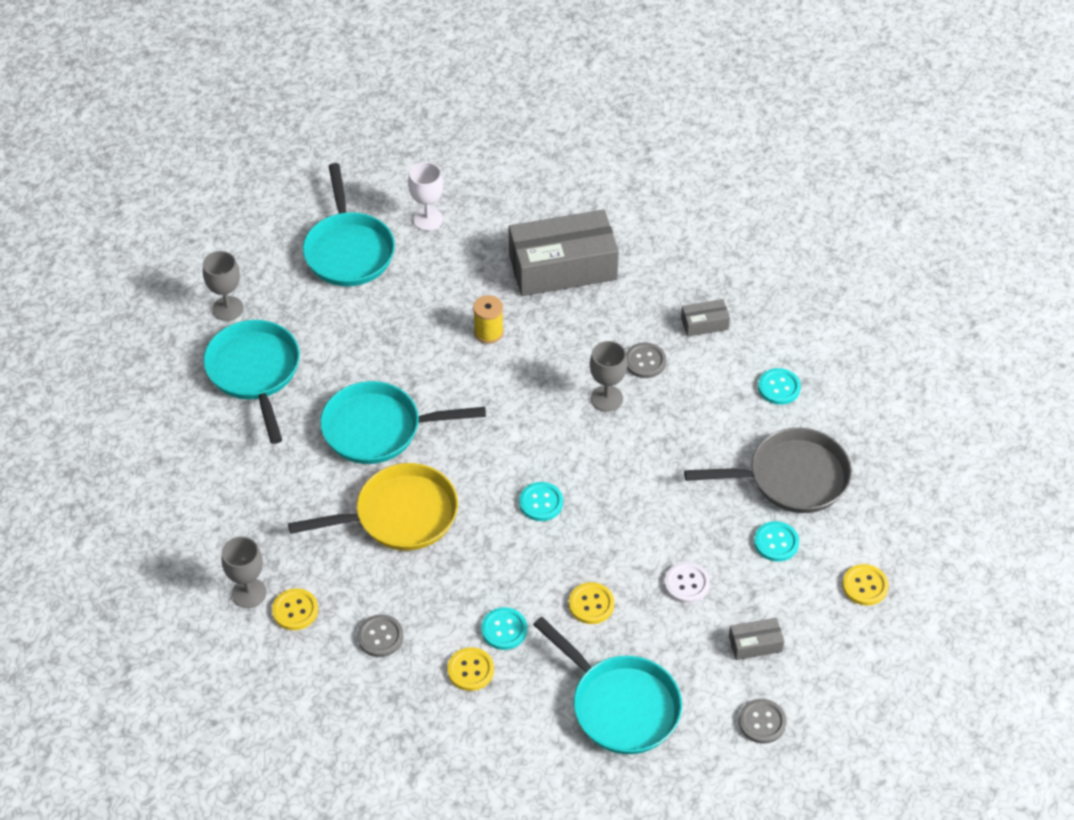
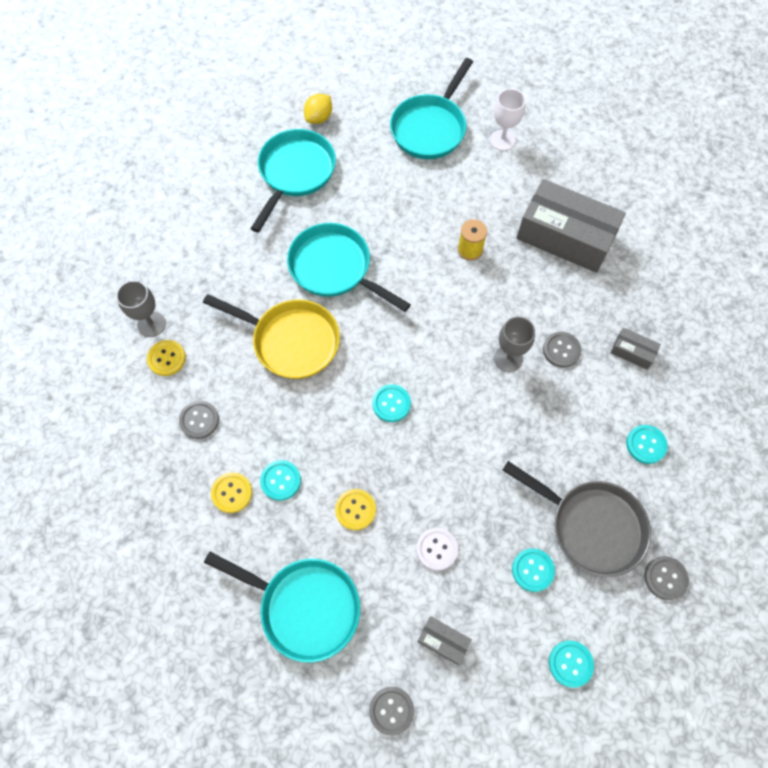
camera: 40 degrees right, 15 degrees up
grey goblet [203,251,244,321] -> yellow lemon [304,94,332,124]
turquoise pan [533,617,682,754] -> turquoise pan turned 60 degrees counterclockwise [204,552,360,662]
yellow button [843,564,888,606] -> turquoise button [549,640,594,688]
none -> grey button [644,556,689,600]

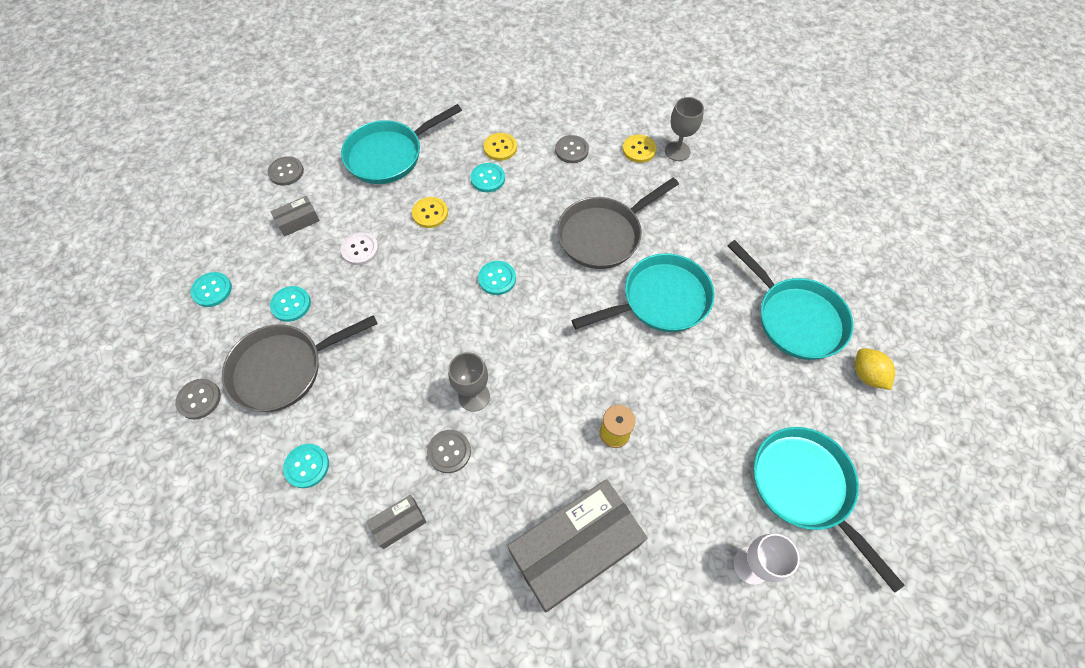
camera: 120 degrees right, 5 degrees down
yellow pan [203,294,340,379] -> grey pan [557,178,679,269]

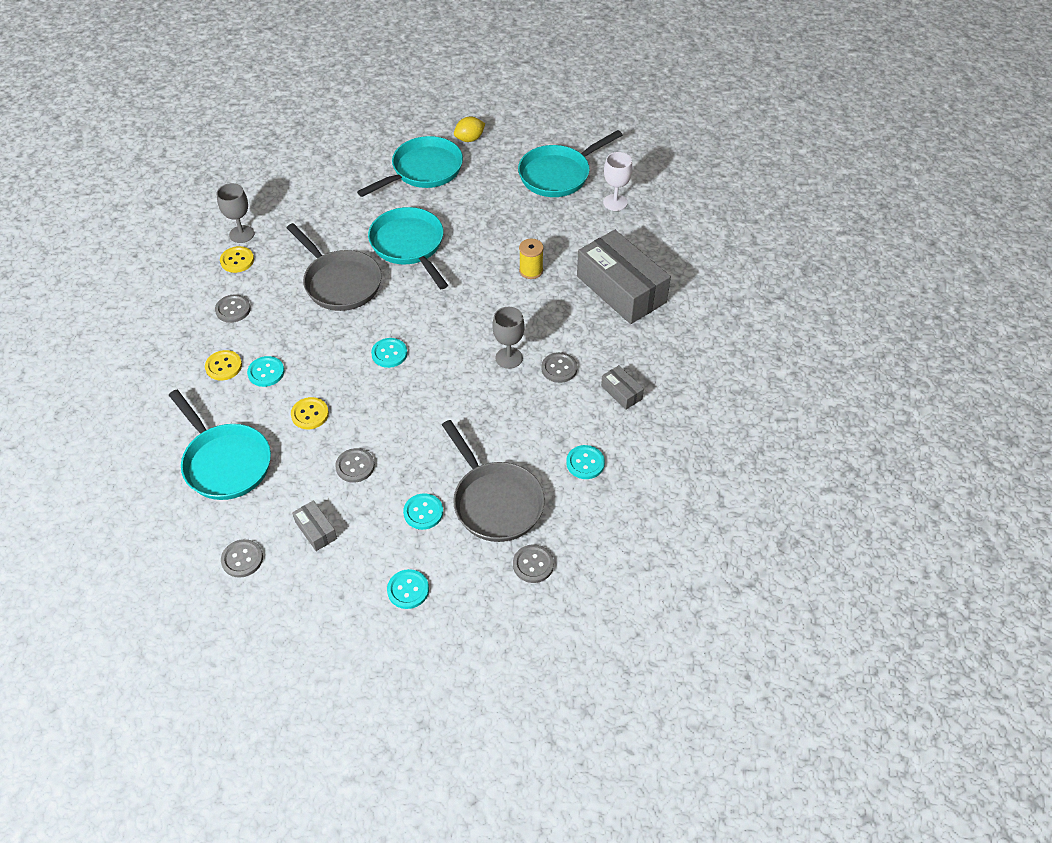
camera: 95 degrees left, 10 degrees down
white button [341,232,379,265] -> grey button [335,448,375,483]

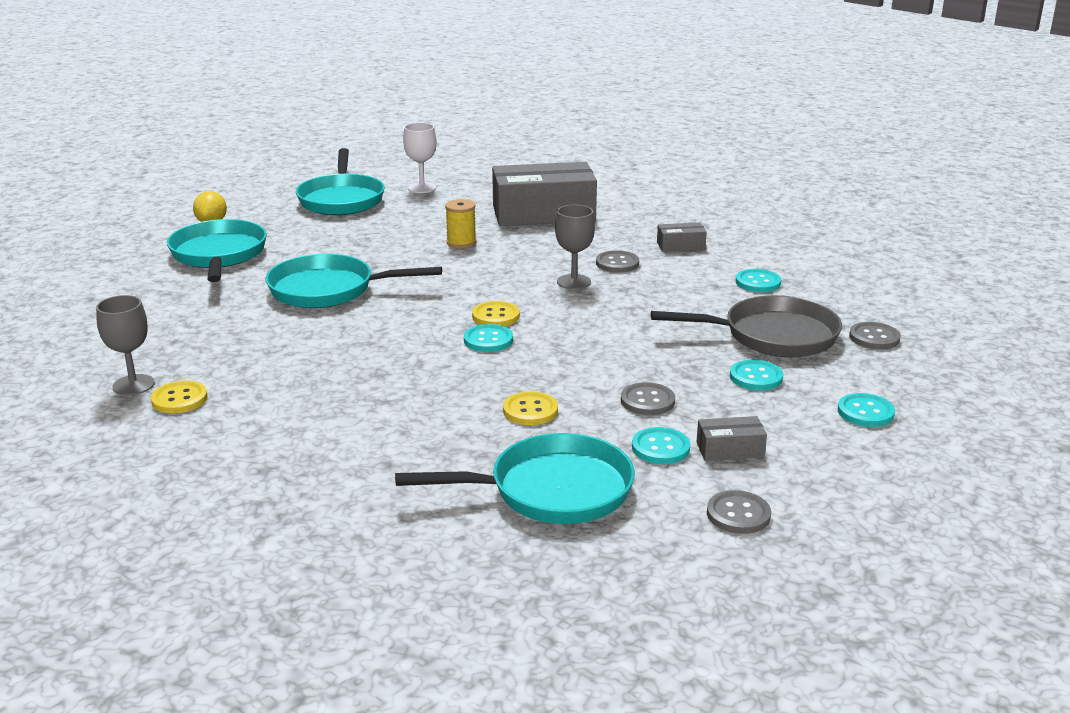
camera: 60 degrees left, 25 degrees down
yellow button [205,350,242,381] -> yellow button moved to [472,301,520,326]
grey button [215,294,251,323] -> none
turquoise button [247,356,284,387] -> turquoise button moved to [632,427,690,464]
grey pan [287,223,382,311] -> none

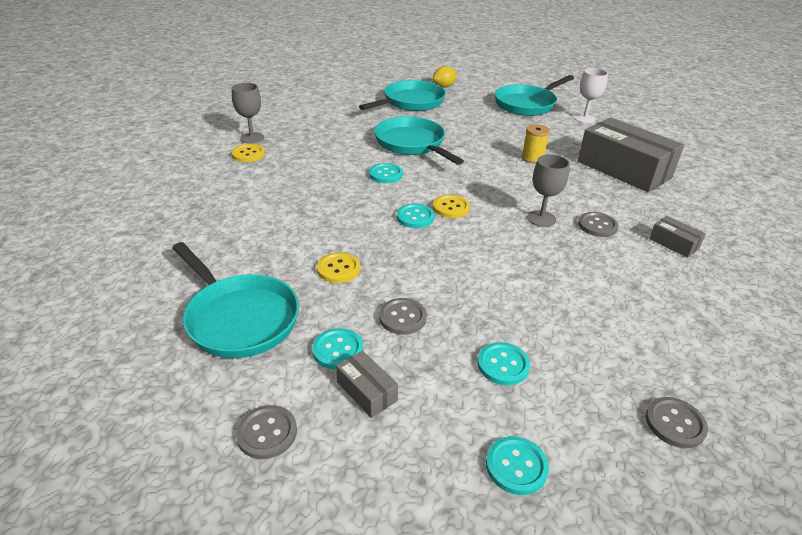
camera: 55 degrees right, 10 degrees up
grey pan [651,295,842,357] -> none
turquoise button [736,269,781,292] -> turquoise button moved to [369,163,403,183]

